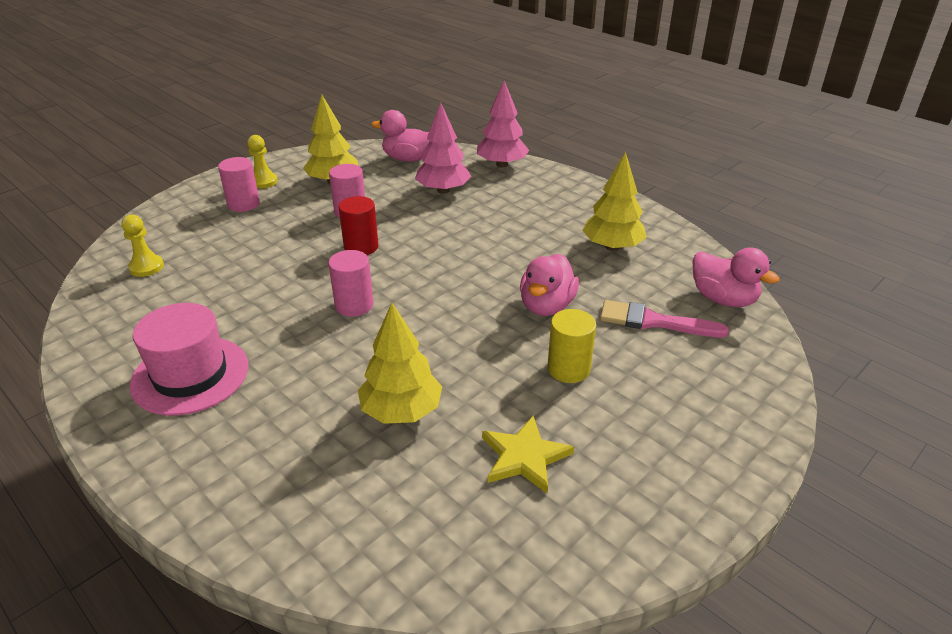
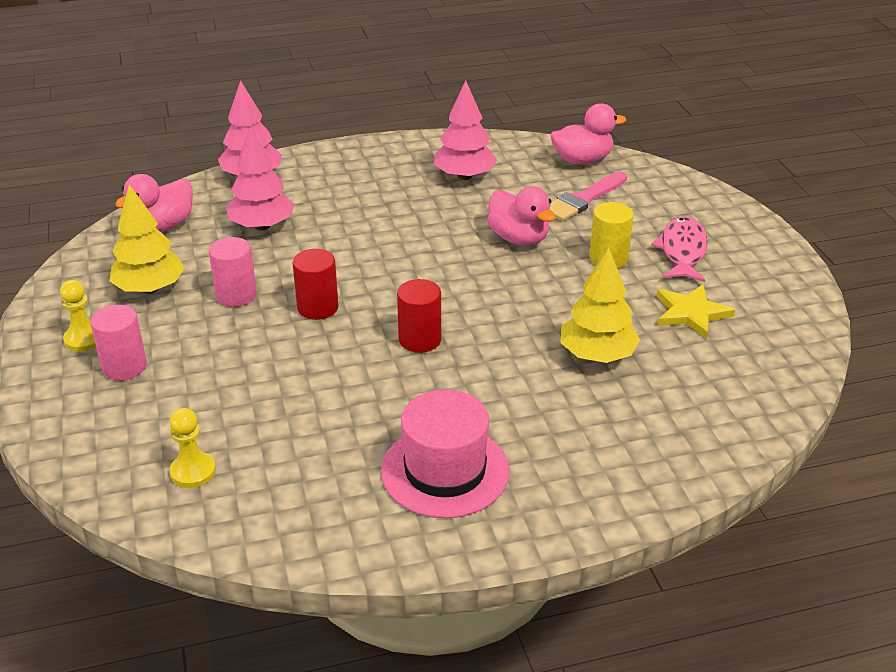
camera: 60 degrees left, 0 degrees up
pink cylinder [328,250,374,317] -> red cylinder [397,279,441,353]
yellow tree [583,152,647,251] -> pink tree [434,80,497,180]
none -> pink fish [651,216,708,282]

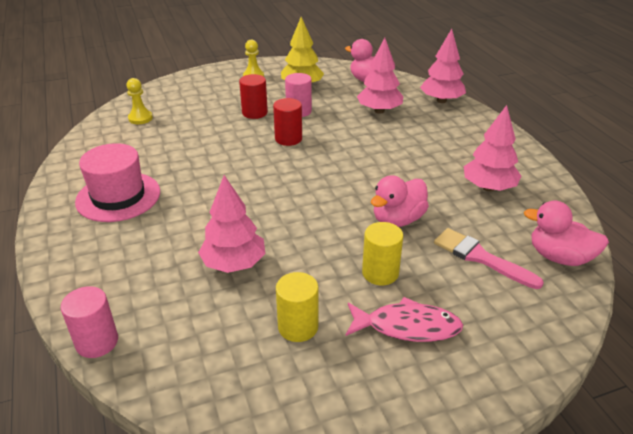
camera: 85 degrees right, 0 degrees up
pink cylinder [90,305,147,380] -> pink cylinder moved to [61,286,118,358]
red cylinder [397,279,441,353] -> red cylinder moved to [239,74,268,119]
pink duck [550,103,626,165] -> pink duck turned 135 degrees clockwise [524,201,609,266]
yellow tree [560,248,640,363] -> pink tree [198,175,265,273]
yellow star [656,284,735,339] -> yellow cylinder [276,272,319,342]

